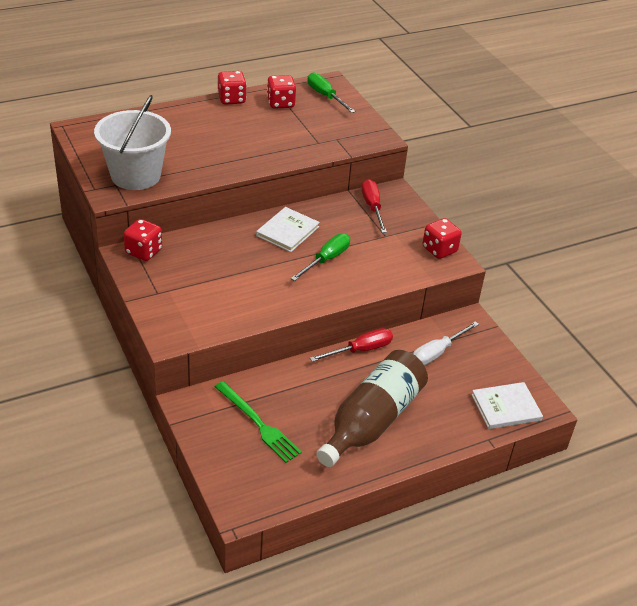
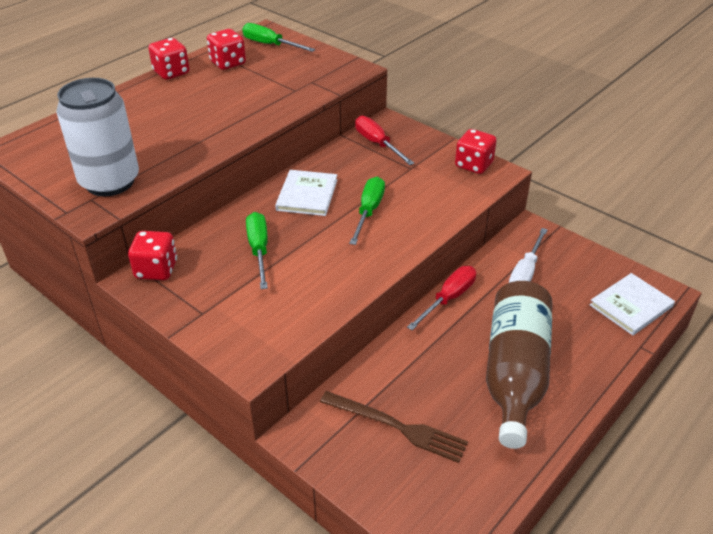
camera: 20 degrees left, 0 degrees up
white bucket [94,95,171,190] -> white can [56,78,139,196]
green fork [215,381,302,463] -> brown fork [320,391,468,463]
none -> green screwdriver [246,212,268,289]

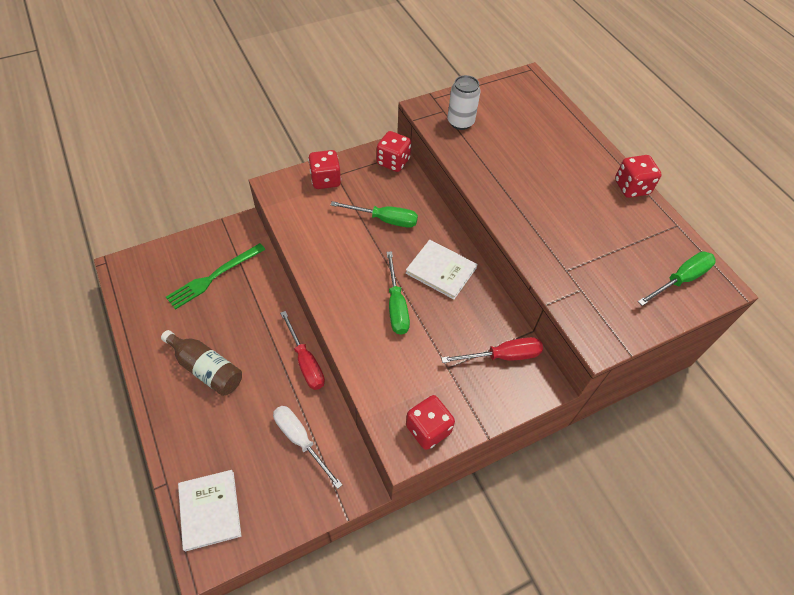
camera: 110 degrees right, 15 degrees up
white can [56,78,139,196] -> white can [448,75,481,130], size x0.59
red dice [207,29,246,70] -> red dice moved to [308,150,341,189]
brown fork [320,391,468,463] -> green fork [166,243,266,310]
green screwdriver [349,177,385,245] -> green screwdriver turned 45 degrees clockwise [386,251,410,335]
brown bottle [486,281,552,449] -> brown bottle [161,330,242,396], size x0.62

